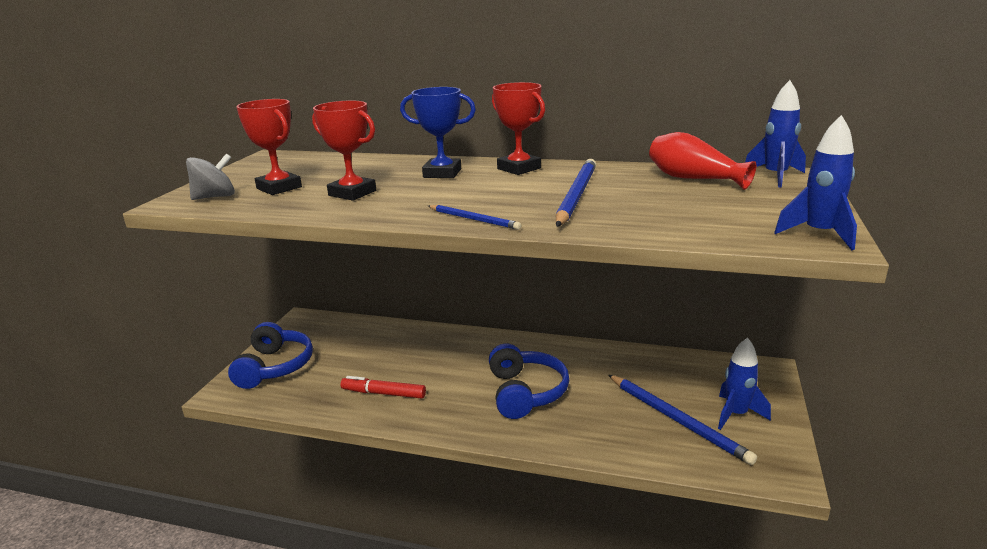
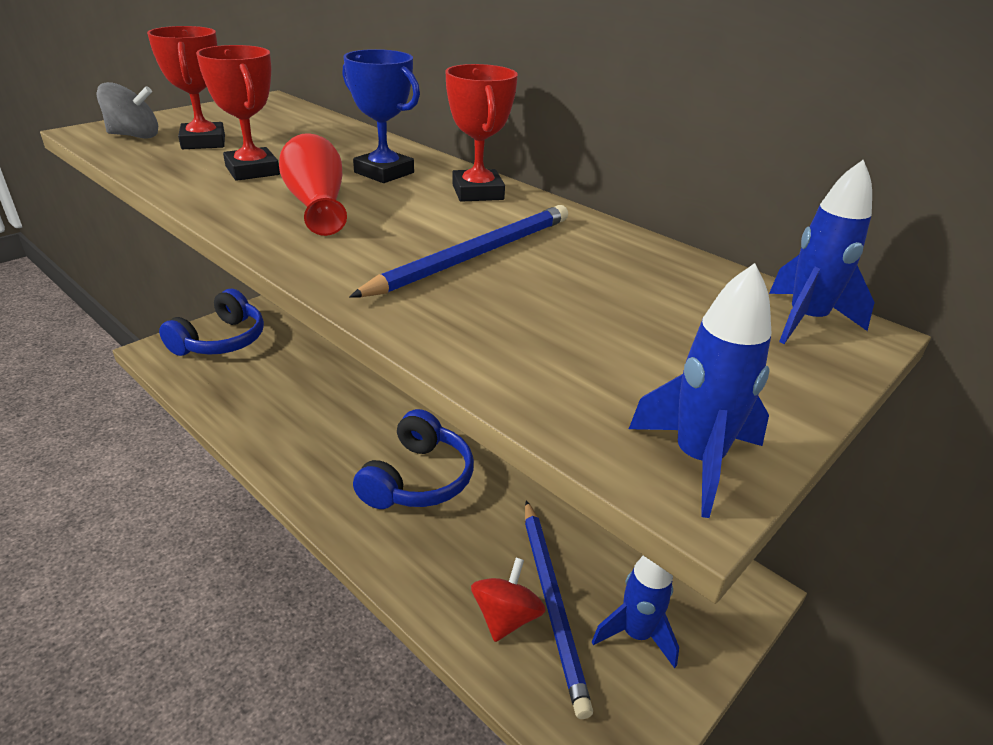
camera: 25 degrees right, 10 degrees up
red marker [340,376,426,399] -> none
blue pencil [428,205,521,230] -> none
red vase [649,132,756,190] -> red vase moved to [279,133,347,236]
none -> red spinning top [471,558,546,642]

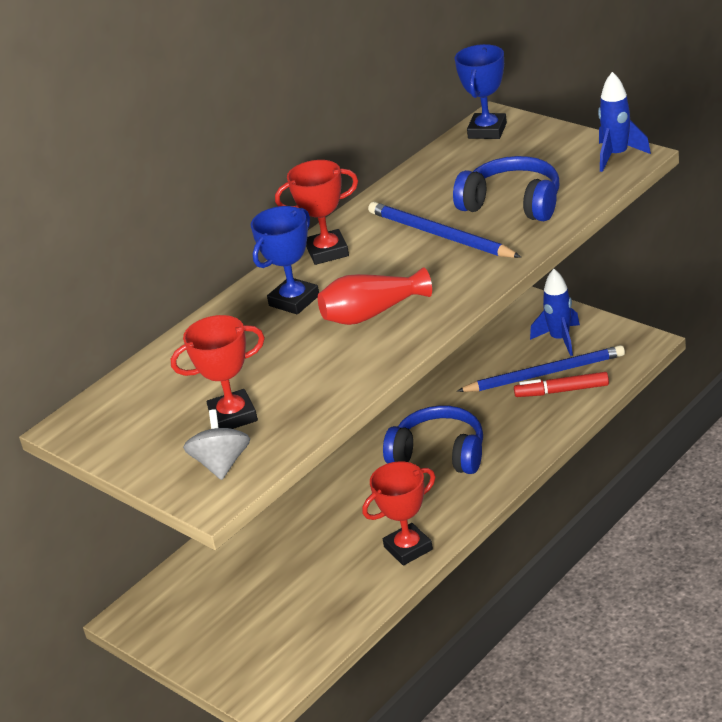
camera: 85 degrees left, 0 degrees up
blue headphones [159,289,264,356] -> blue headphones moved to [453,156,559,221]
red trophy [196,45,280,181] -> red trophy moved to [362,461,436,566]
red spinning top [471,558,546,642] -> red marker [514,372,609,397]
blue rocket [769,160,875,344] -> blue trophy [454,44,507,139]

